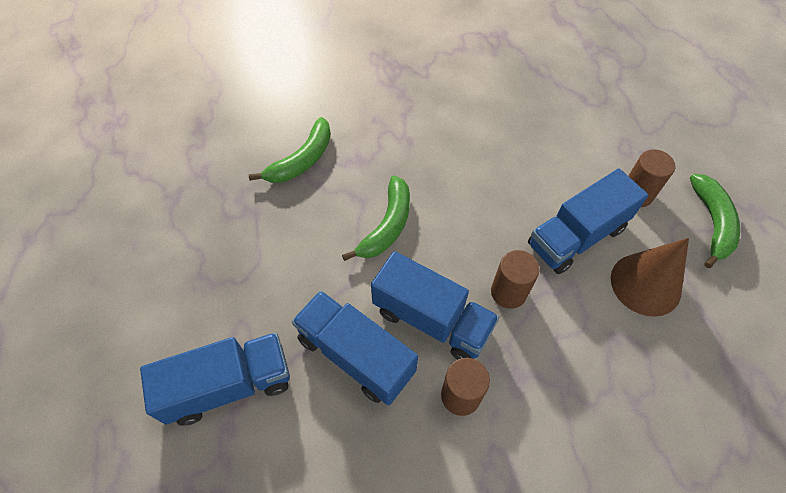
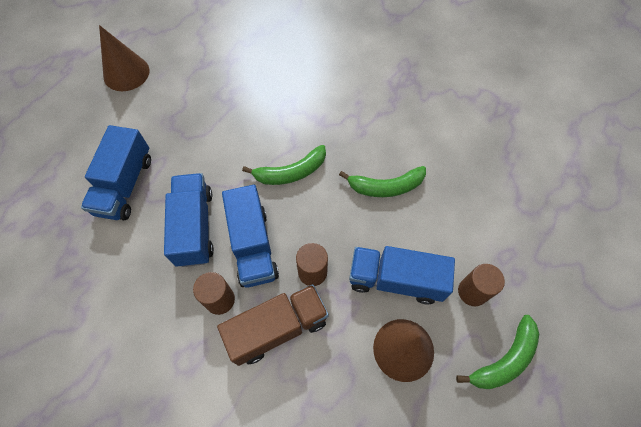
camera: 45 degrees right, 5 degrees up
blue truck [140,333,290,426] -> blue truck turned 75 degrees clockwise [81,125,151,220]
green banana [249,117,331,183] -> green banana moved to [339,166,426,197]
none -> brown cone [99,25,150,91]
none -> brown truck [217,284,329,366]

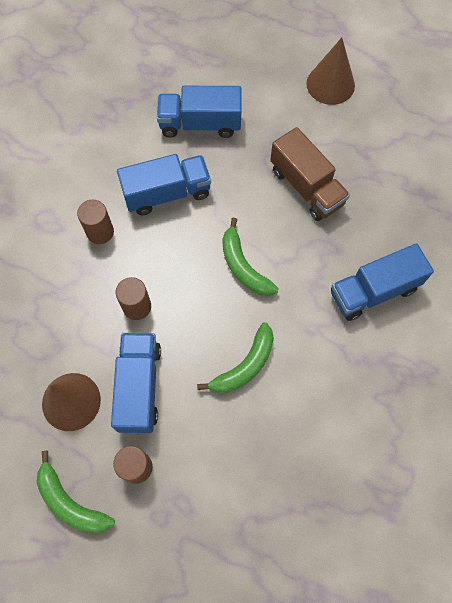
camera: 80 degrees right, 5 degrees up
brown truck [217,284,329,366] -> brown truck moved to [270,127,350,221]
blue truck [222,185,279,288] -> blue truck moved to [331,243,434,321]
green banana [339,166,426,197] -> green banana turned 120 degrees counterclockwise [197,322,274,393]

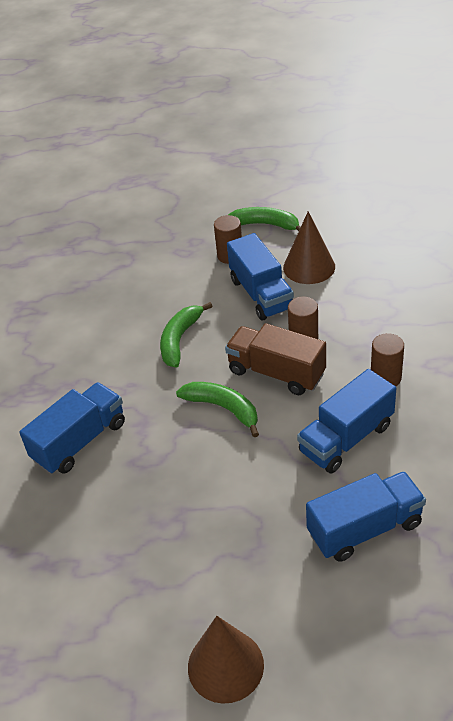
camera: 160 degrees right, 25 degrees down
brown truck [270,127,350,221] -> brown truck moved to [225,323,326,395]

